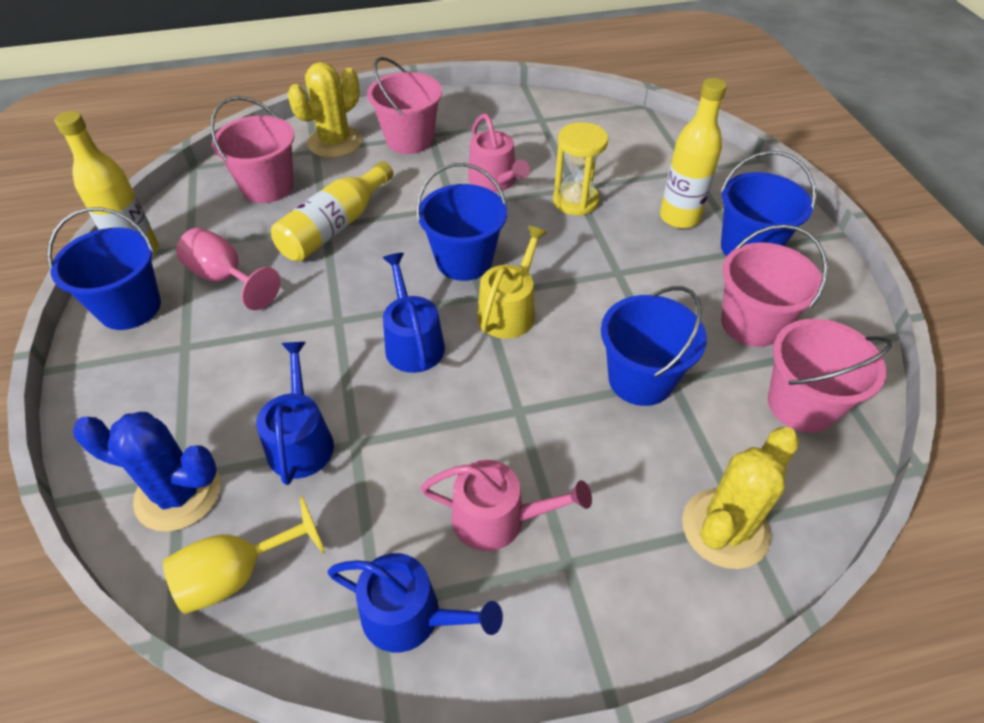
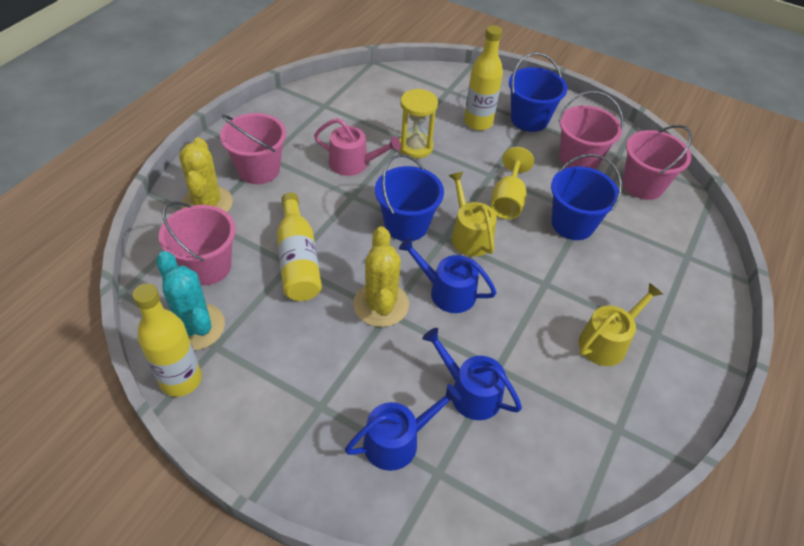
camera: 50 degrees left, 0 degrees up
blue bucket [47,207,161,330] -> none
blue cactus [73,412,220,532] -> none
yellow goblet [163,496,325,614] -> yellow goblet moved to [491,147,534,220]
pink goblet [176,227,281,310] -> none
blue watering can [327,553,503,652] -> blue watering can moved to [345,384,461,471]
pink watering can [420,460,592,551] -> yellow watering can [579,283,663,366]
yellow cactus [682,427,799,569] -> yellow cactus moved to [353,226,409,327]
none -> turquoise cactus [156,251,225,351]

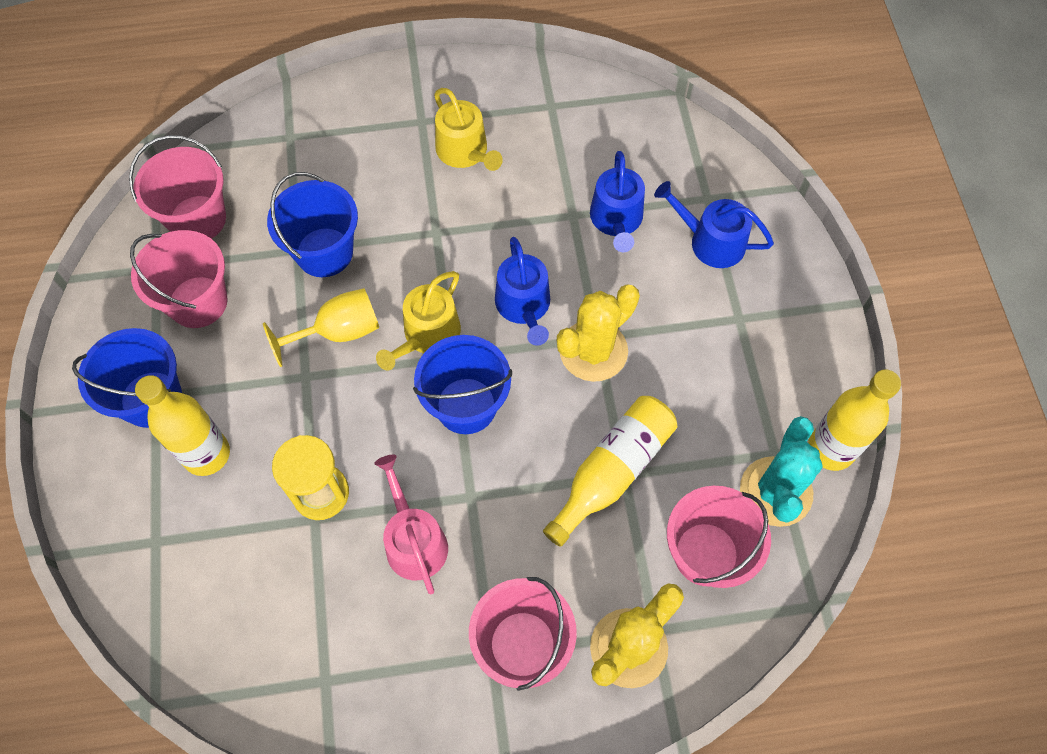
camera: 125 degrees left, 15 degrees up
yellow watering can [579,283,663,366] -> yellow watering can turned 135 degrees counterclockwise [434,88,503,171]

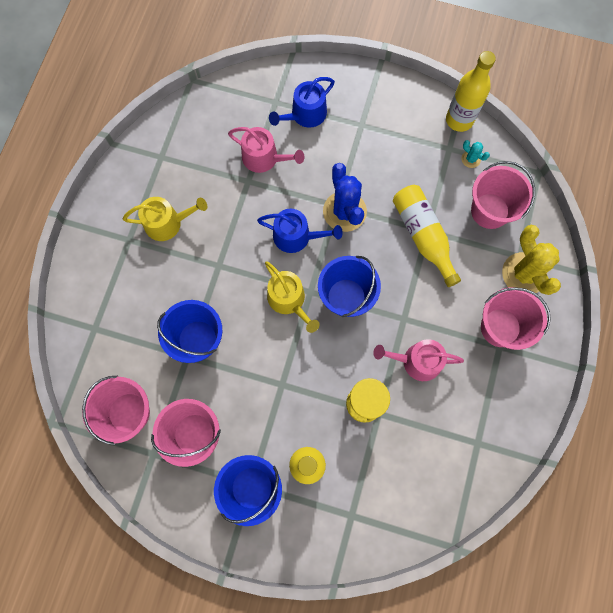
camera: 65 degrees left, 10 degrees up
yellow goblet [263,288,379,367] -> none
yellow cactus [557,284,640,382] -> blue cactus [323,163,367,232]
blue watering can [590,151,645,252] -> pink watering can [228,127,304,173]
turquoise cactus [740,416,823,527] -> turquoise cactus [462,140,490,168], size x0.45

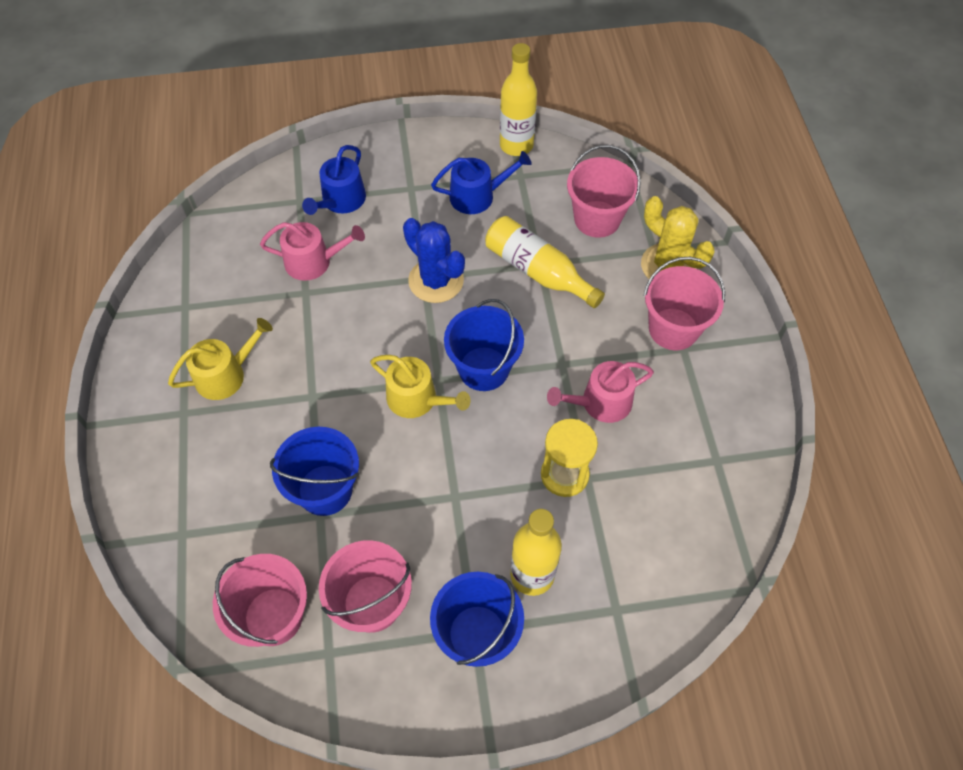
camera: 25 degrees left, 15 degrees down
blue watering can [257,209,343,253] -> blue watering can moved to [431,151,532,214]
turquoise cactus [462,140,490,168] -> none

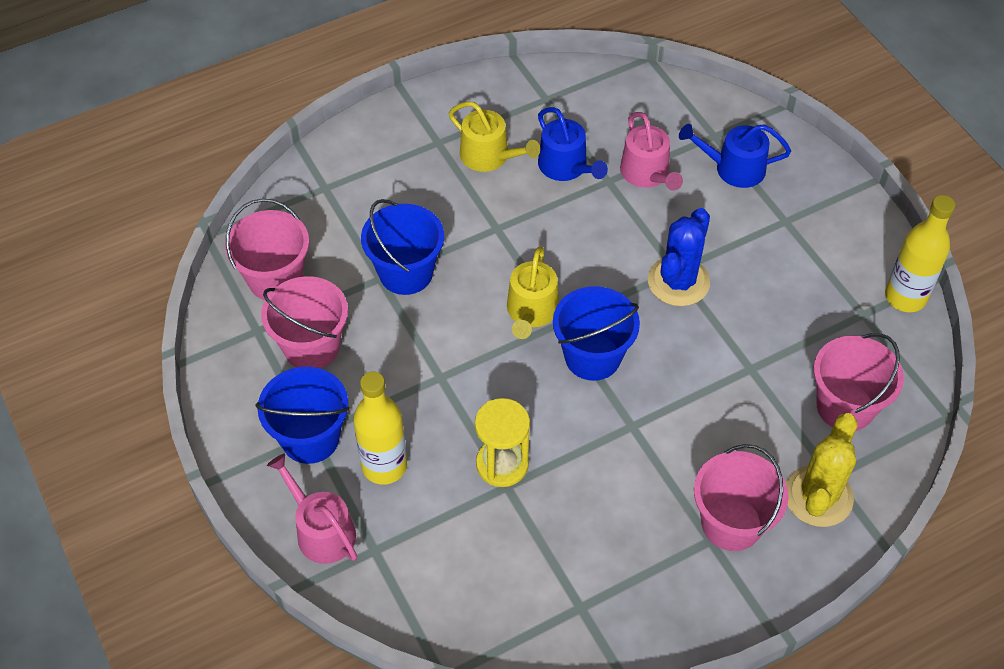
camera: 70 degrees right, 5 degrees down
blue watering can [431,151,532,214] -> blue watering can moved to [538,107,608,181]
yellow bottle [485,216,605,308] -> none
pink watering can [547,361,654,423] -> pink watering can moved to [267,454,357,564]

